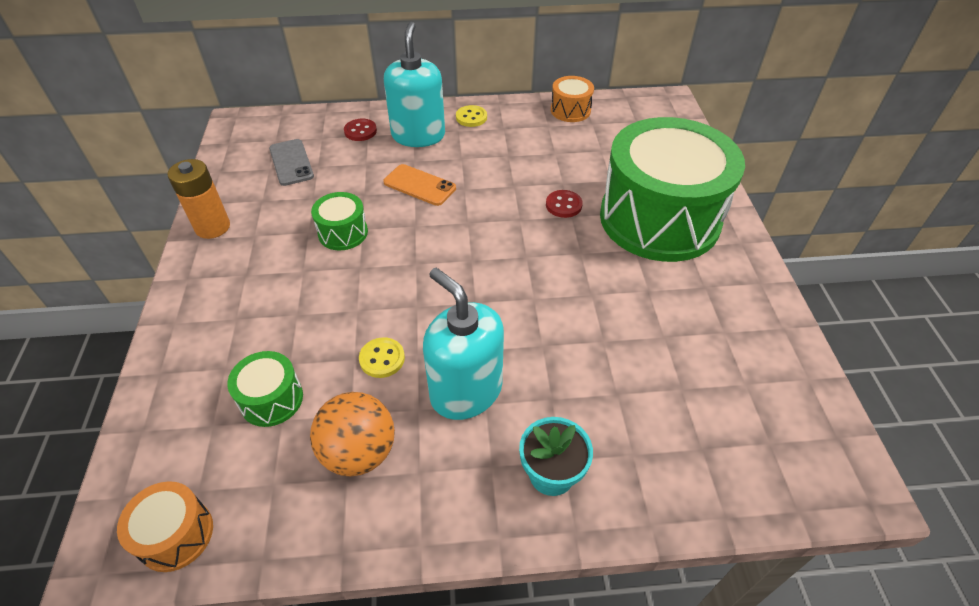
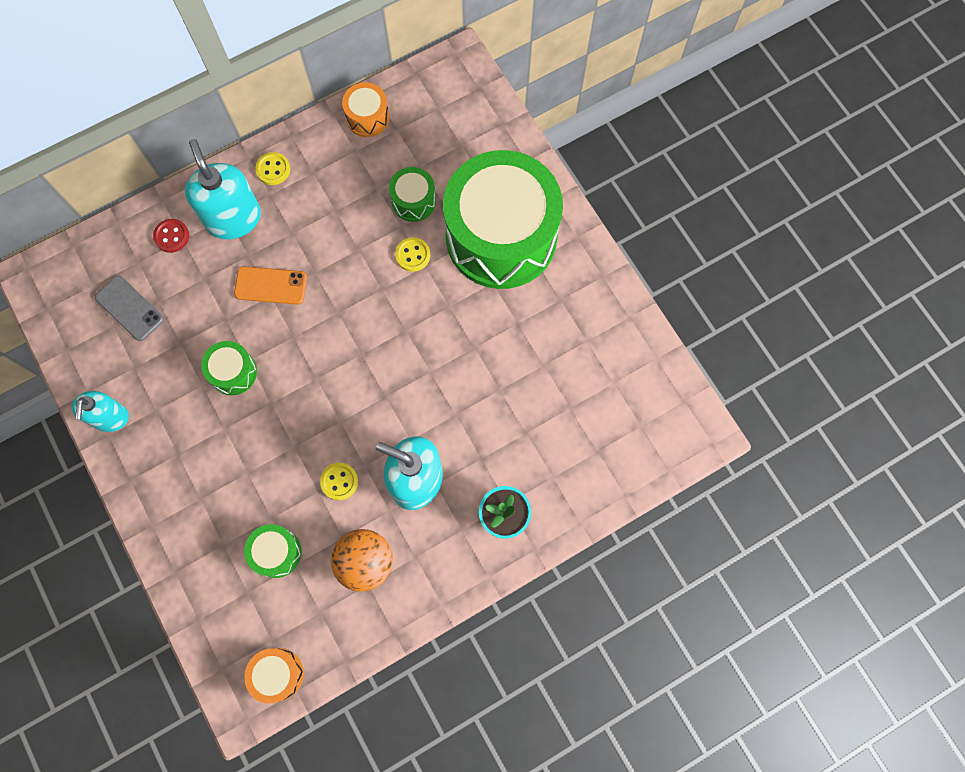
camera: 25 degrees left, 25 degrees up
orange battery [167,159,230,239] -> turquoise soap dispenser [72,391,129,432]
red button [546,190,583,218] -> yellow button [395,237,430,272]
none -> green drum [389,167,436,222]

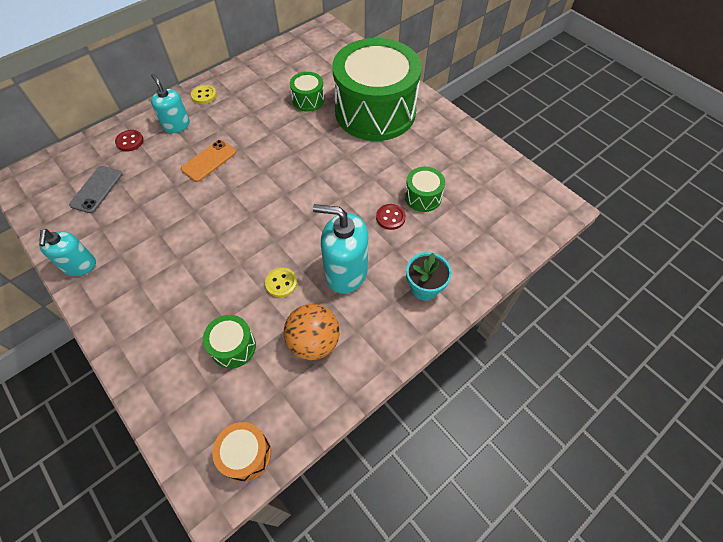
camera: 10 degrees left, 15 degrees down
grey phone [95,276,164,341] -> grey phone turned 75 degrees clockwise [69,166,123,213]
turquoise soap dispenser [185,139,261,239] -> turquoise soap dispenser [151,74,190,133], size x0.64
green drum [201,341,257,395] -> green drum moved to [405,167,445,212]
orange phone [234,266,307,305] -> orange phone turned 45 degrees counterclockwise [181,140,236,182]
orange drum [342,82,390,137] -> none
yellow button [395,237,430,272] -> none
none -> red button [376,204,406,230]

